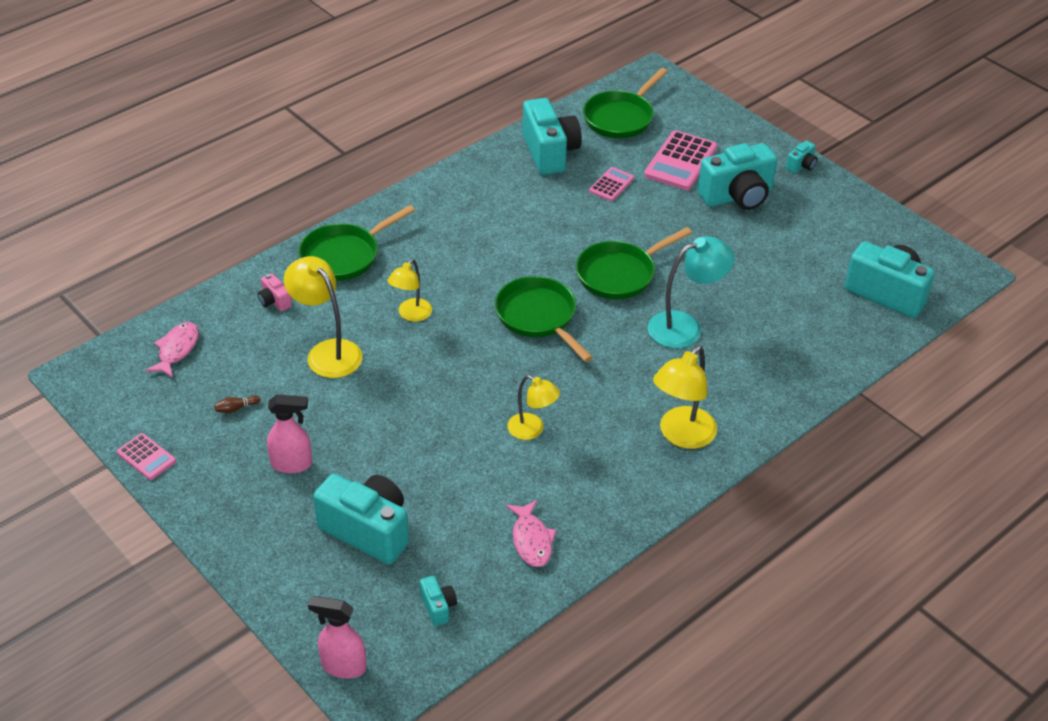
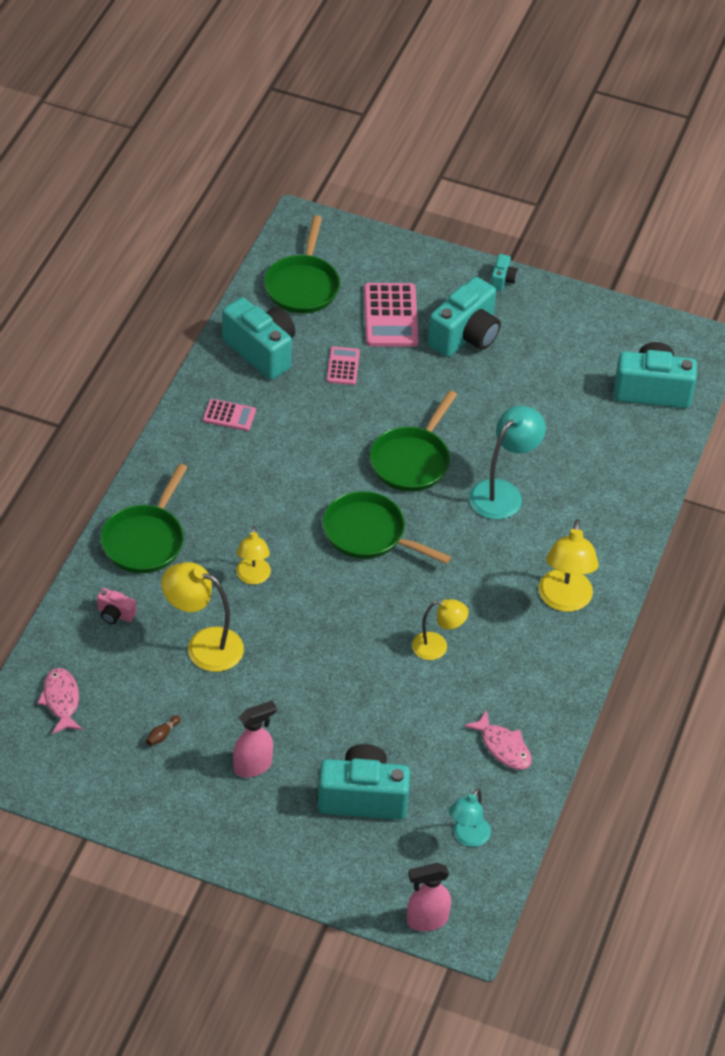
camera: 30 degrees left, 5 degrees up
pink calculator [117,433,176,480] -> pink calculator moved to [203,399,256,431]
turquoise camera [420,576,457,626] -> turquoise lamp [449,789,491,847]

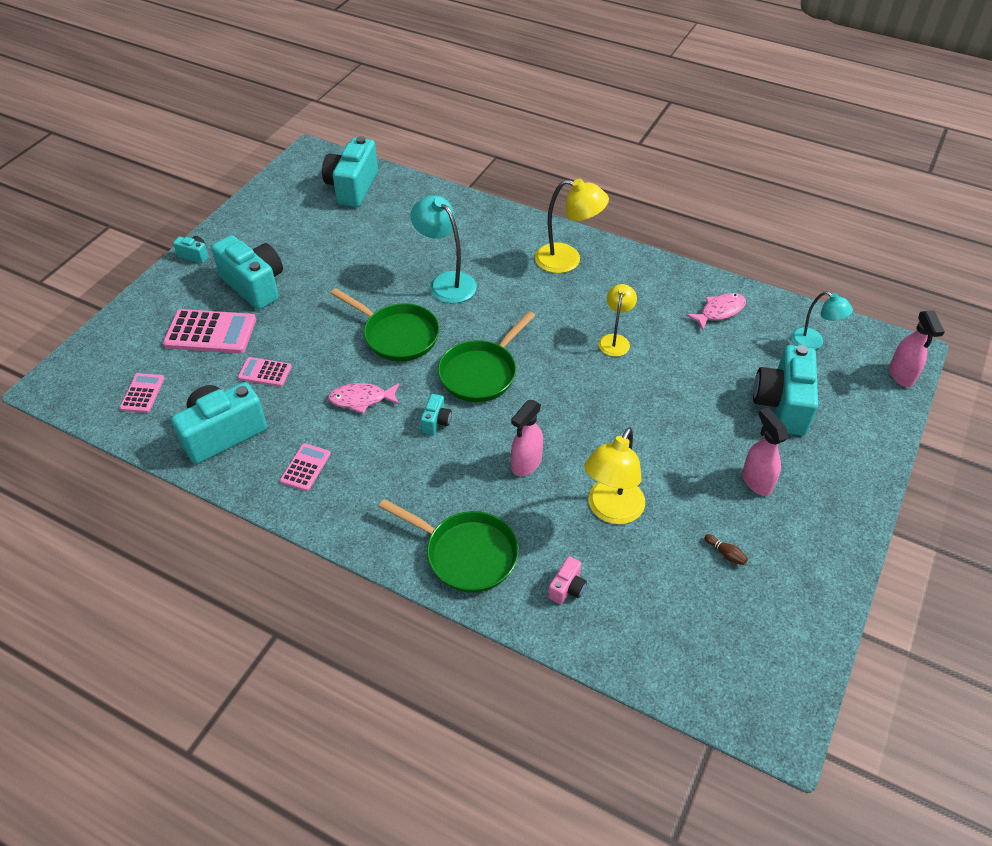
camera: 80 degrees left, 0 degrees up
pink fish [37,668,83,734] -> pink fish moved to [328,383,400,414]
yellow lamp [236,526,271,584] -> pink spray bottle [511,400,543,476]
green pan [264,216,340,313] -> pink calculator [120,373,165,413]
none -> turquoise camera [421,394,452,435]

